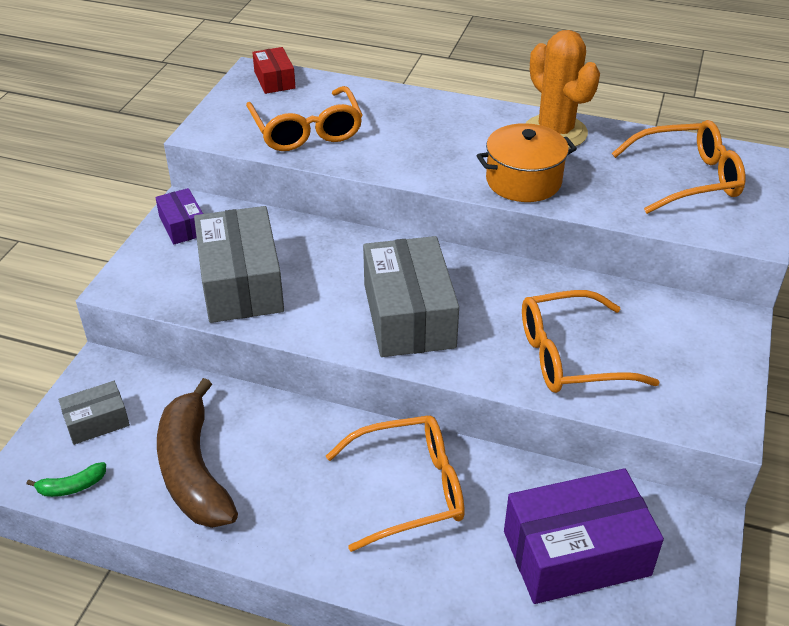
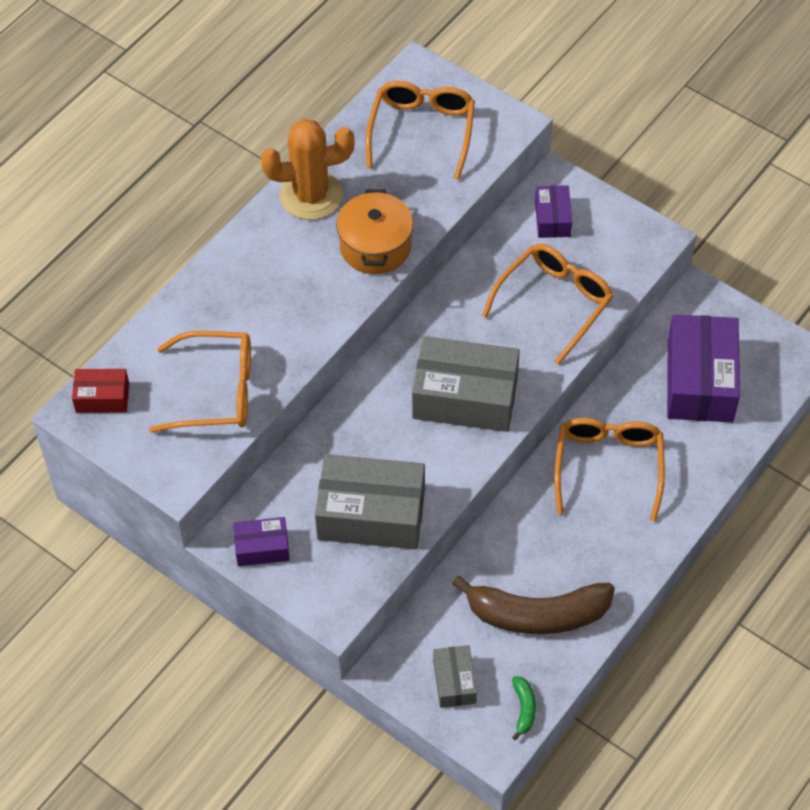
camera: 70 degrees left, 15 degrees up
orange glasses [522,290,660,393] -> orange glasses turned 150 degrees counterclockwise [482,244,613,364]
none -> purple box [535,185,572,238]

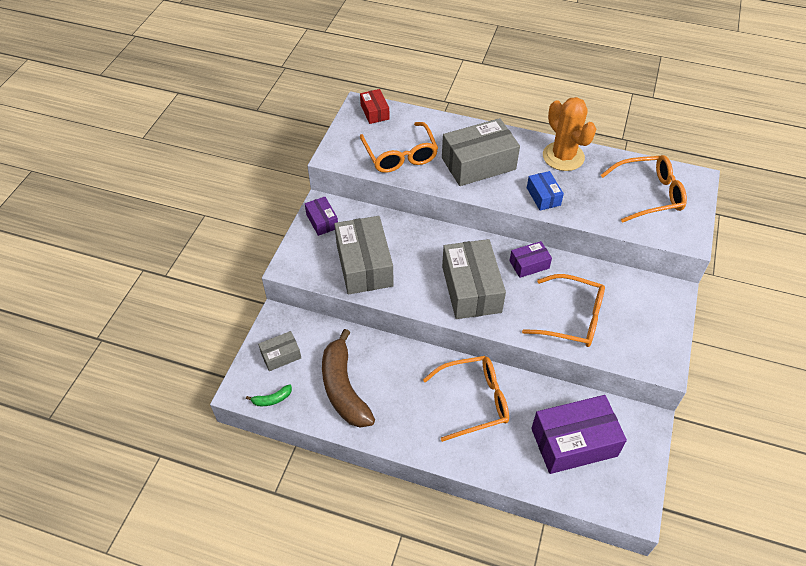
camera: 70 degrees right, 5 degrees down
orange pot [336,190,413,274] -> blue box [527,171,564,211]
purple box [535,185,572,238] -> purple box moved to [509,241,552,278]
none -> grey box [442,118,520,186]

